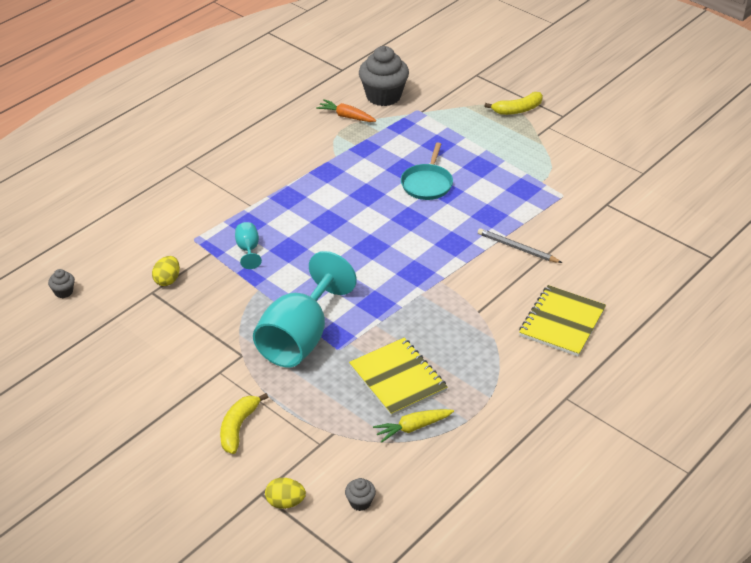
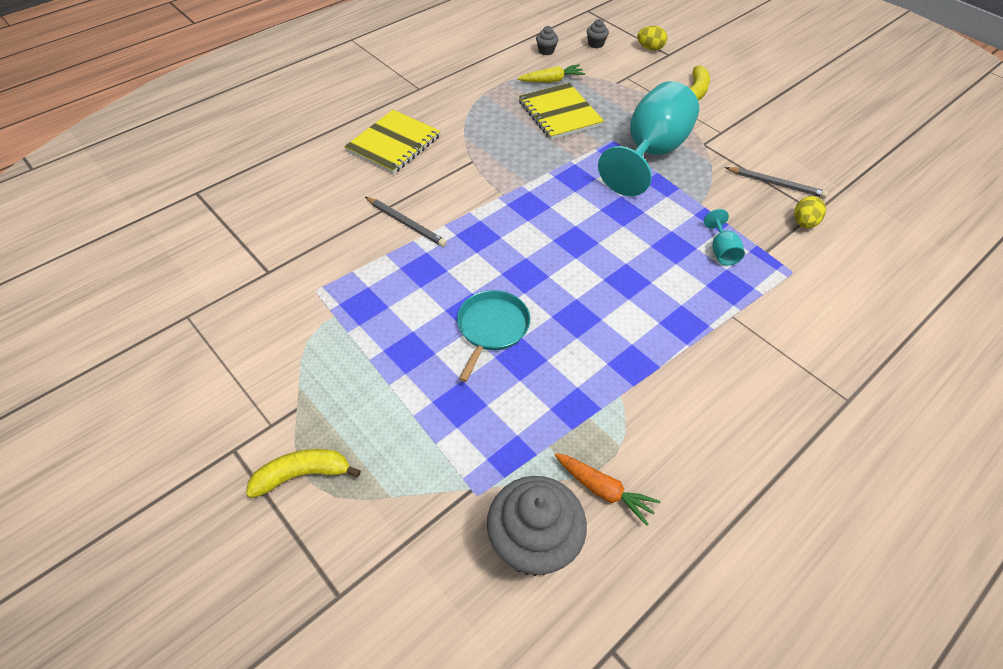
camera: 175 degrees left, 10 degrees up
grey cupcake [48,269,75,298] -> grey cupcake moved to [536,26,559,55]
none -> grey pencil [725,167,828,198]

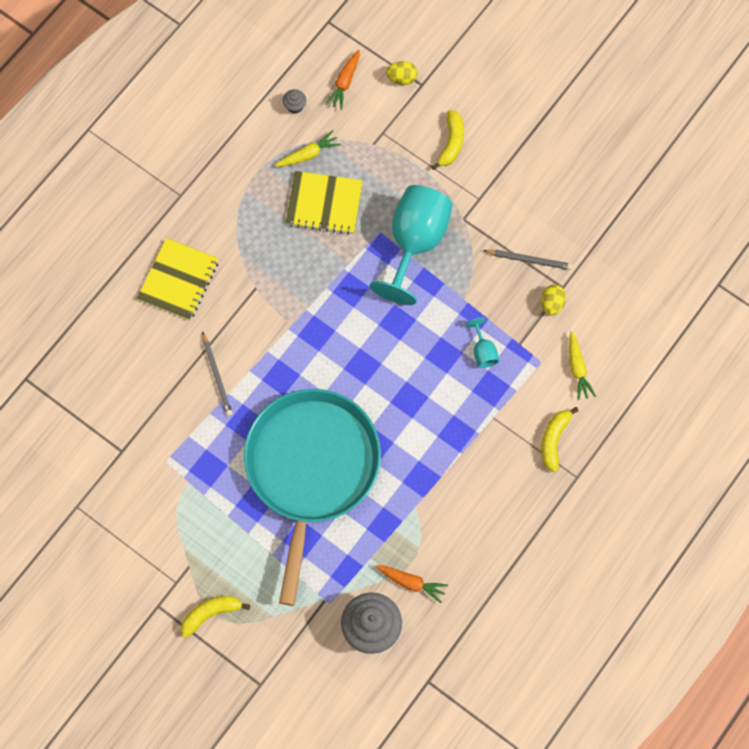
camera: 10 degrees left, 20 degrees up
grey pencil [365,197,447,247] -> grey pencil turned 45 degrees clockwise [202,331,233,416]
turquoise pan [457,290,530,382] -> turquoise pan [244,389,381,606], size x2.43
yellow notebook [519,83,604,140] -> yellow notebook turned 45 degrees counterclockwise [286,171,363,235]
grey cupcake [587,19,609,48] -> orange carrot [325,50,360,110]
none -> yellow banana [541,407,579,472]
none -> yellow carrot [569,331,596,400]

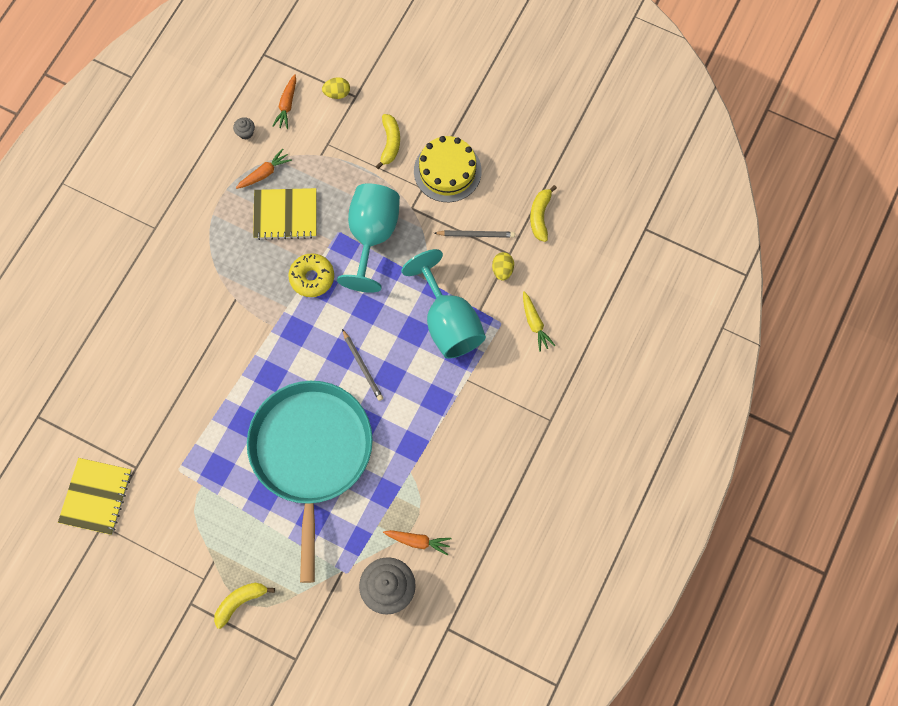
camera: 10 degrees left, 0 degrees up
yellow notebook [137,238,219,320] -> yellow notebook moved to [58,458,132,535]
grey pencil [202,331,233,416] -> grey pencil moved to [342,329,383,401]
yellow carrot [275,130,341,167] -> orange carrot [236,149,292,189]
turquoise goblet [466,317,499,368] -> turquoise goblet [401,249,486,359], size x2.39
yellow banana [541,407,579,472] -> yellow banana moved to [530,185,557,242]
none -> yellow donut [288,253,334,297]
none -> yellow cake [414,136,482,202]

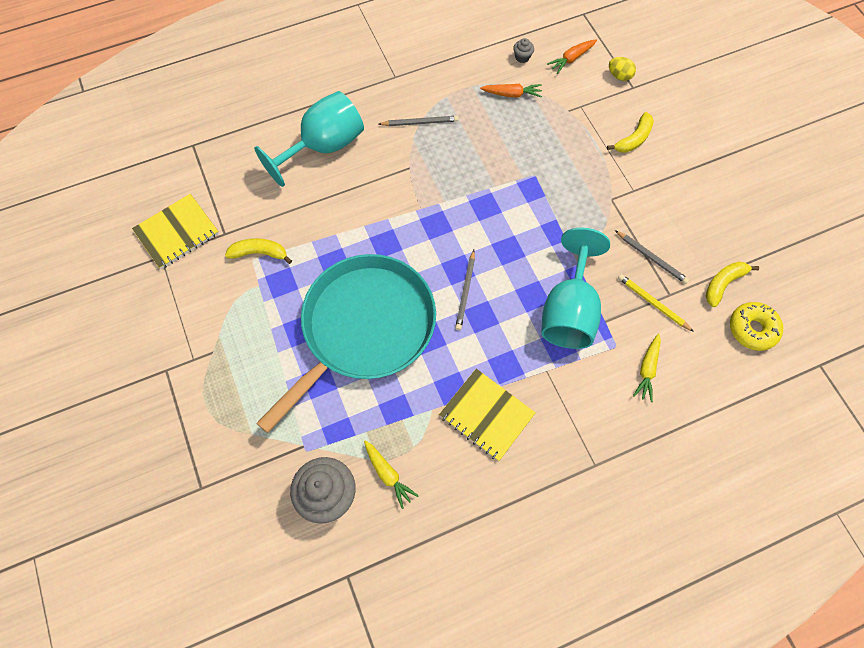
camera: 40 degrees right, 5 degrees down
yellow banana [214,583,275,629] -> yellow banana moved to [225,238,292,264]
yellow notebook [253,188,317,240] -> yellow notebook moved to [439,369,536,461]
yellow donut [288,253,334,297] -> yellow donut moved to [730,302,783,351]
turquoise goblet [337,183,400,293] -> turquoise goblet moved to [254,91,364,187]
orange carrot [383,530,451,556] -> yellow carrot [364,440,419,509]
yellow cake [414,136,482,202] -> none
yellow egg [492,252,514,281] -> yellow pencil [618,274,694,332]
none -> grey pencil [379,116,459,126]

